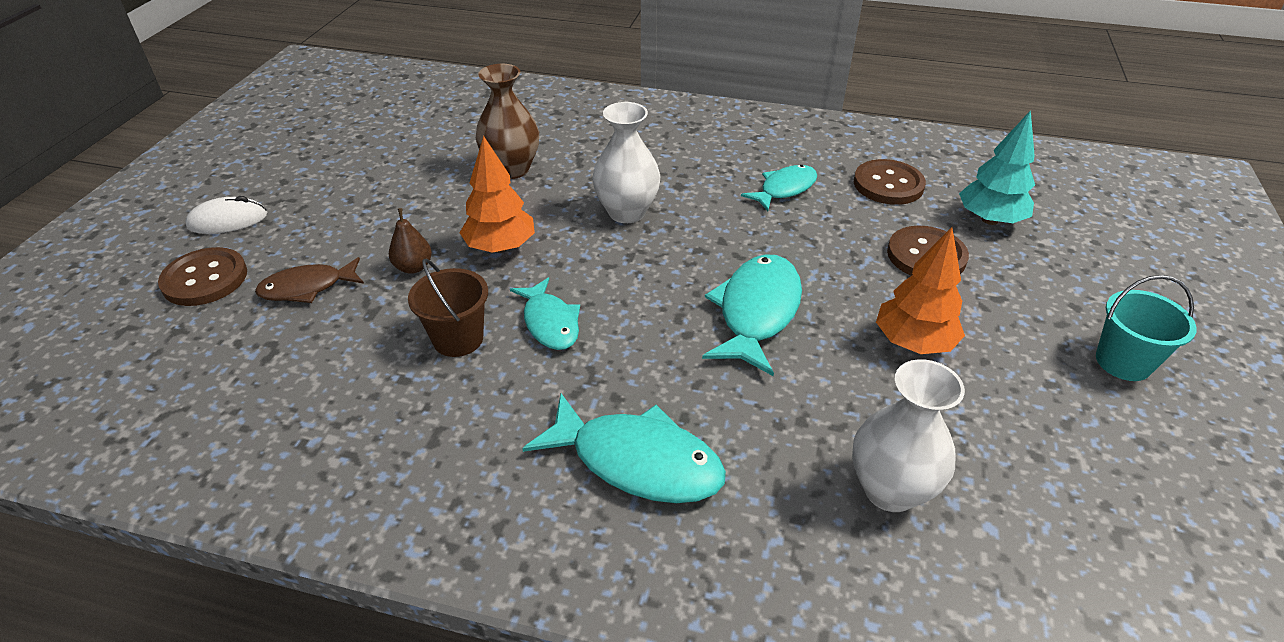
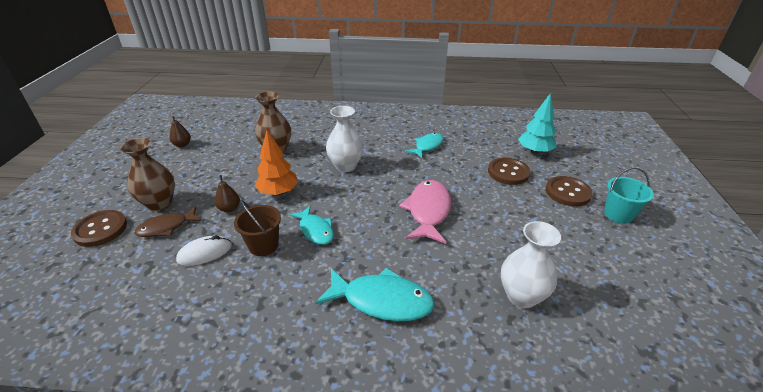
camera: 10 degrees left, 5 degrees down
white mouse [185,196,268,234] -> white mouse moved to [176,235,232,266]
turquoise fish [702,254,802,376] -> pink fish [399,180,451,244]
brown button [854,159,926,205] -> brown button moved to [546,176,593,207]
orange tree [876,227,965,354] -> none
none -> brown vase [120,138,175,211]
none -> brown pear [169,116,191,147]

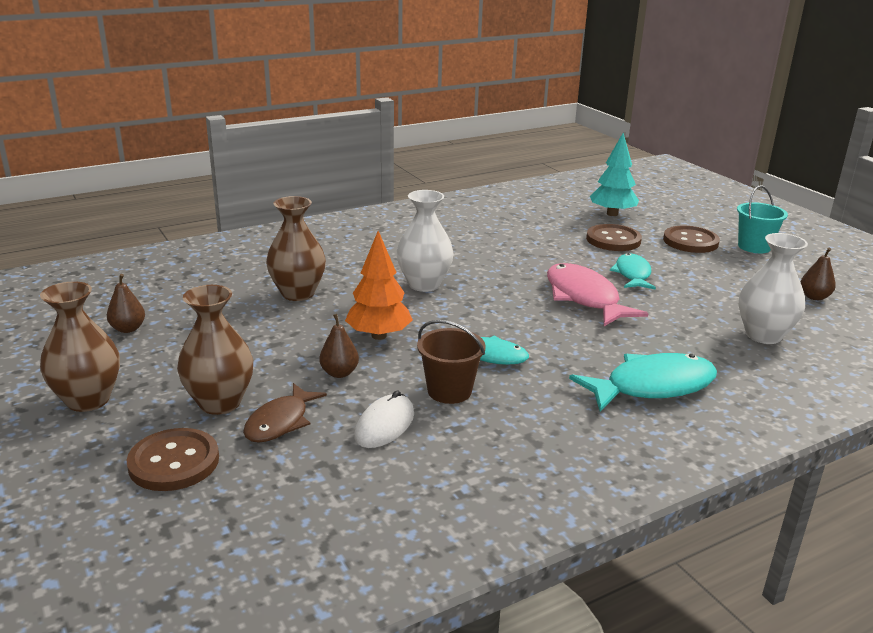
camera: 35 degrees left, 10 degrees down
turquoise fish [406,133,443,158] -> turquoise fish moved to [610,253,656,290]
none -> brown vase [40,281,120,412]
none -> brown pear [800,248,836,300]

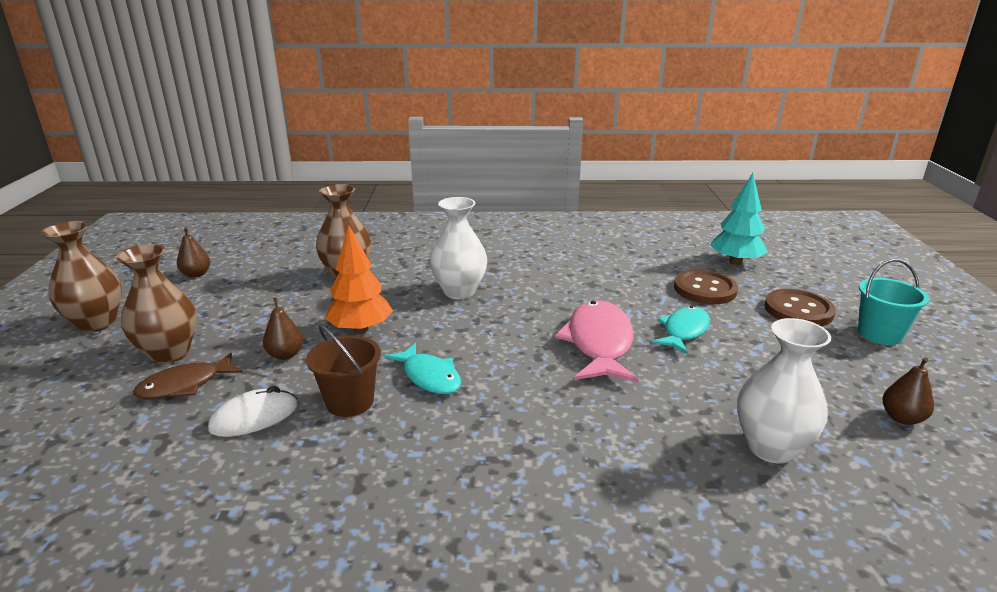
camera: 30 degrees right, 0 degrees up
brown button [127,428,219,491] -> none
turquoise fish [569,353,717,411] -> none

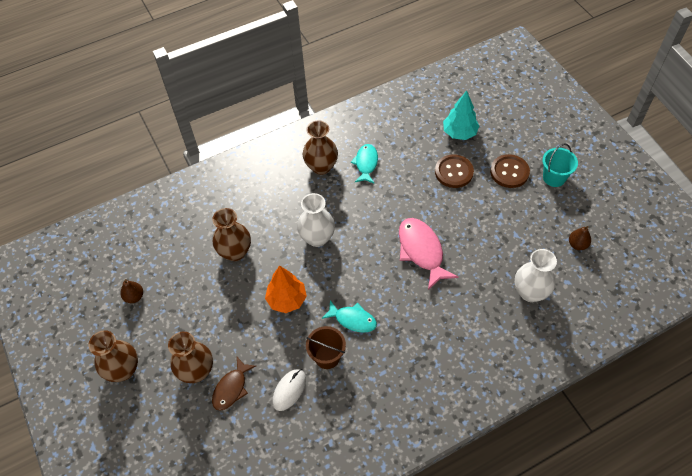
camera: 25 degrees left, 30 degrees up
brown pear [263,297,303,360] -> none
turquoise fish [652,306,710,354] -> turquoise fish moved to [351,144,378,184]
none -> brown vase [303,120,338,175]

